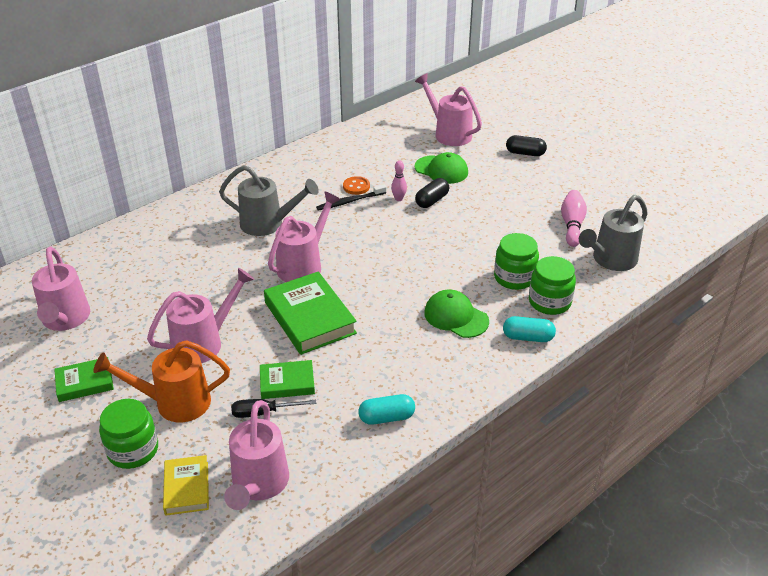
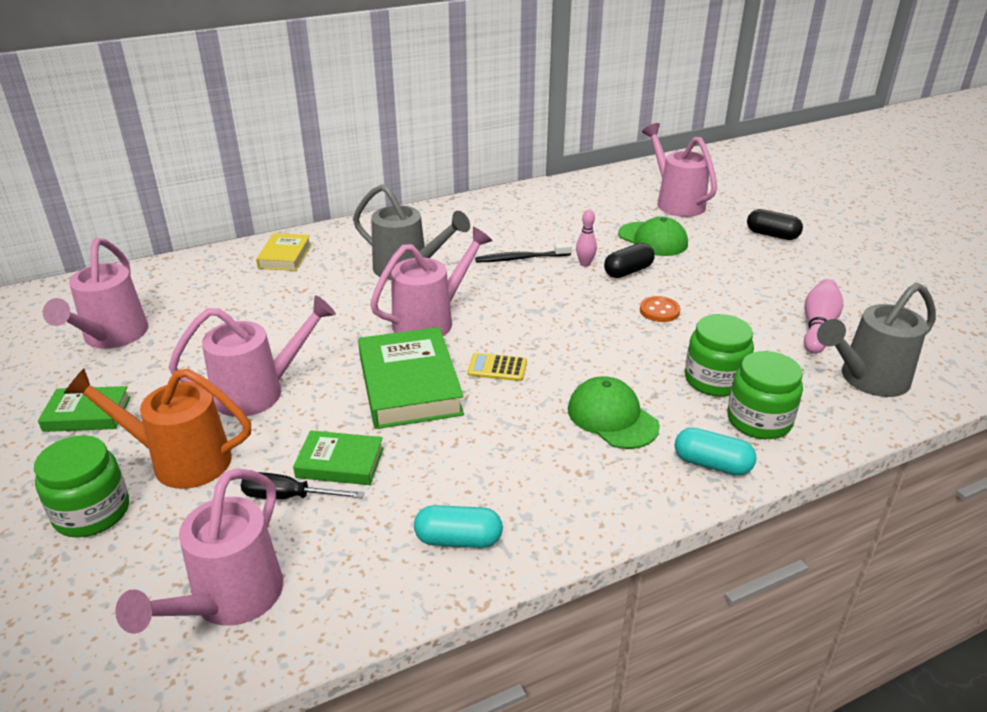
camera: 15 degrees right, 5 degrees down
yellow book [163,455,209,516] -> yellow book moved to [256,233,311,271]
orange button [343,176,370,195] -> orange button moved to [640,296,680,322]
none -> yellow calculator [467,353,527,381]

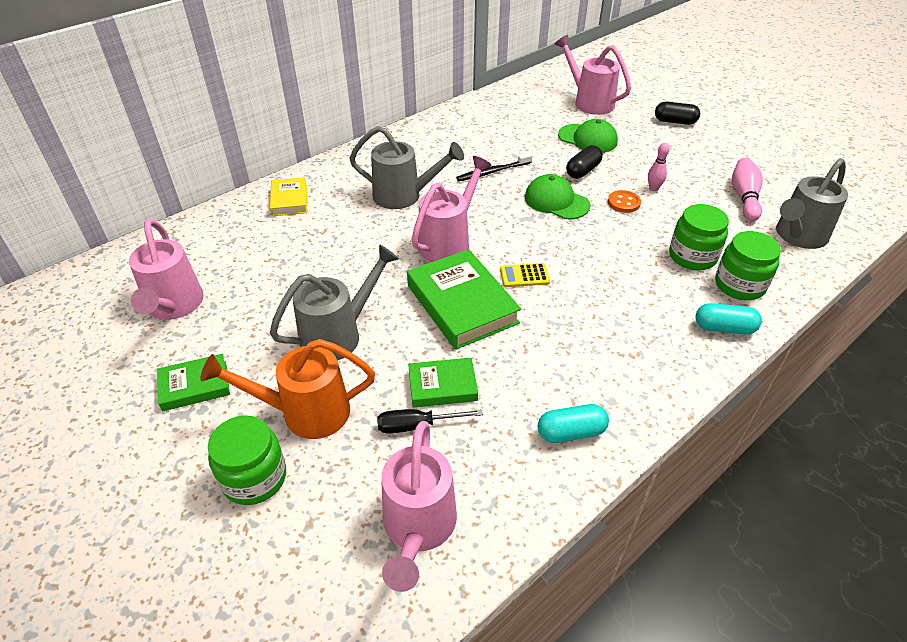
camera: 15 degrees left, 10 degrees up
pink watering can [168,296,336,417] -> grey watering can [270,244,399,360]
green cap [568,376,660,449] -> green cap moved to [525,174,591,219]
pink bowling pin [576,210,597,267] -> pink bowling pin moved to [648,143,670,191]

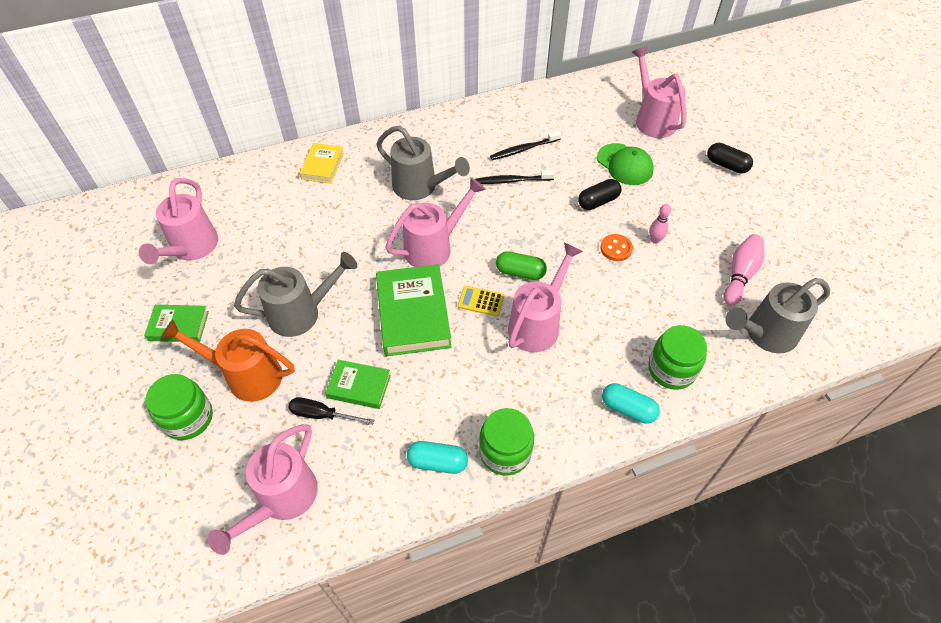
camera: 20 degrees right, 10 degrees up
green cap [525,174,591,219] -> none
green jar [669,204,729,270] -> green jar moved to [479,408,534,476]
none -> black toothbrush [490,131,561,160]
none -> green capsule [496,251,547,280]
none -> pink watering can [508,242,583,352]

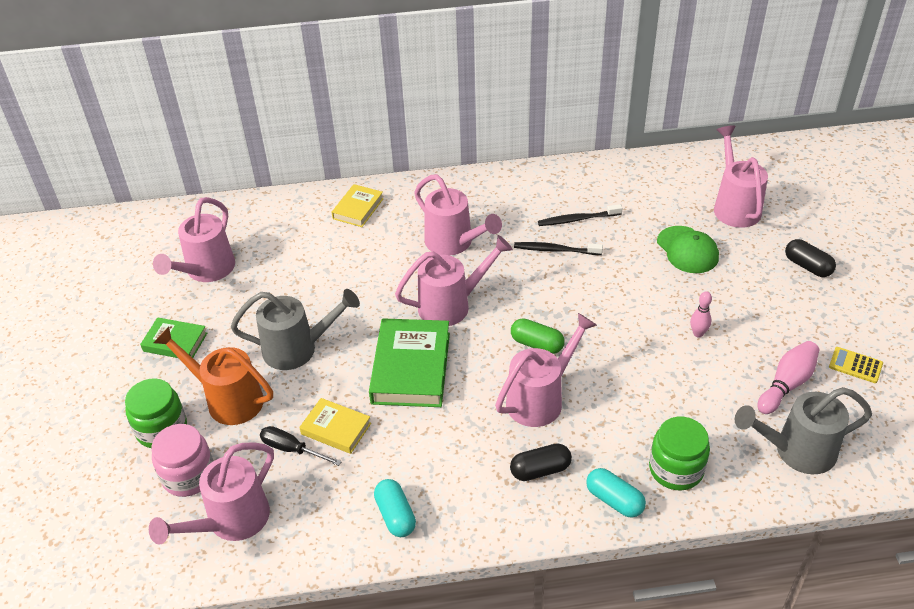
camera: 15 degrees right, 10 degrees down
green book [325,360,391,409] -> yellow book [299,398,371,454]
grey watering can [376,126,470,200] -> pink watering can [414,174,502,256]
turquoise capsule [407,441,468,474] -> turquoise capsule turned 45 degrees clockwise [374,479,416,537]
yellow calculator [458,286,504,316] -> yellow calculator moved to [829,347,883,383]
green jar [479,408,534,476] -> none
black capsule [578,179,622,210] -> black capsule moved to [510,443,572,481]
orange button [600,234,633,261] -> none
none -> pink jar [151,424,213,497]

